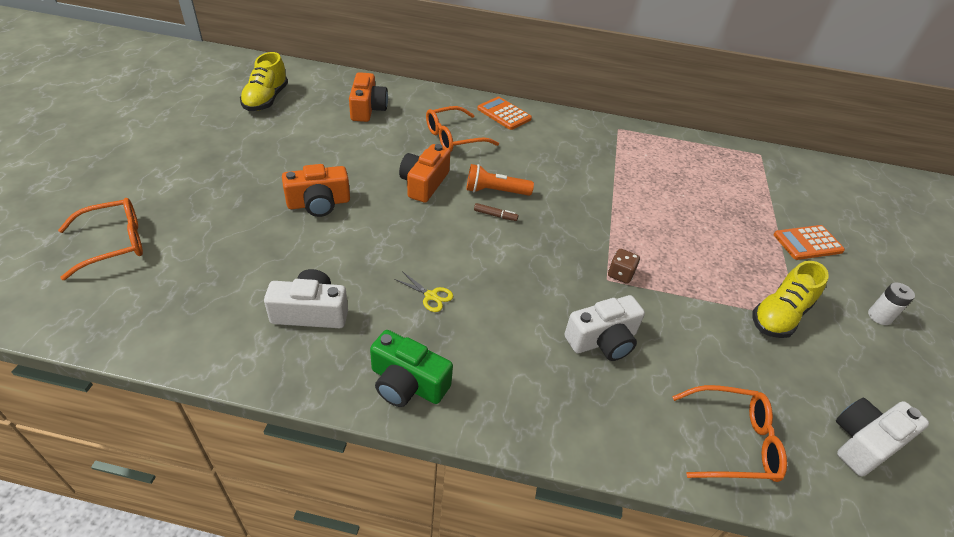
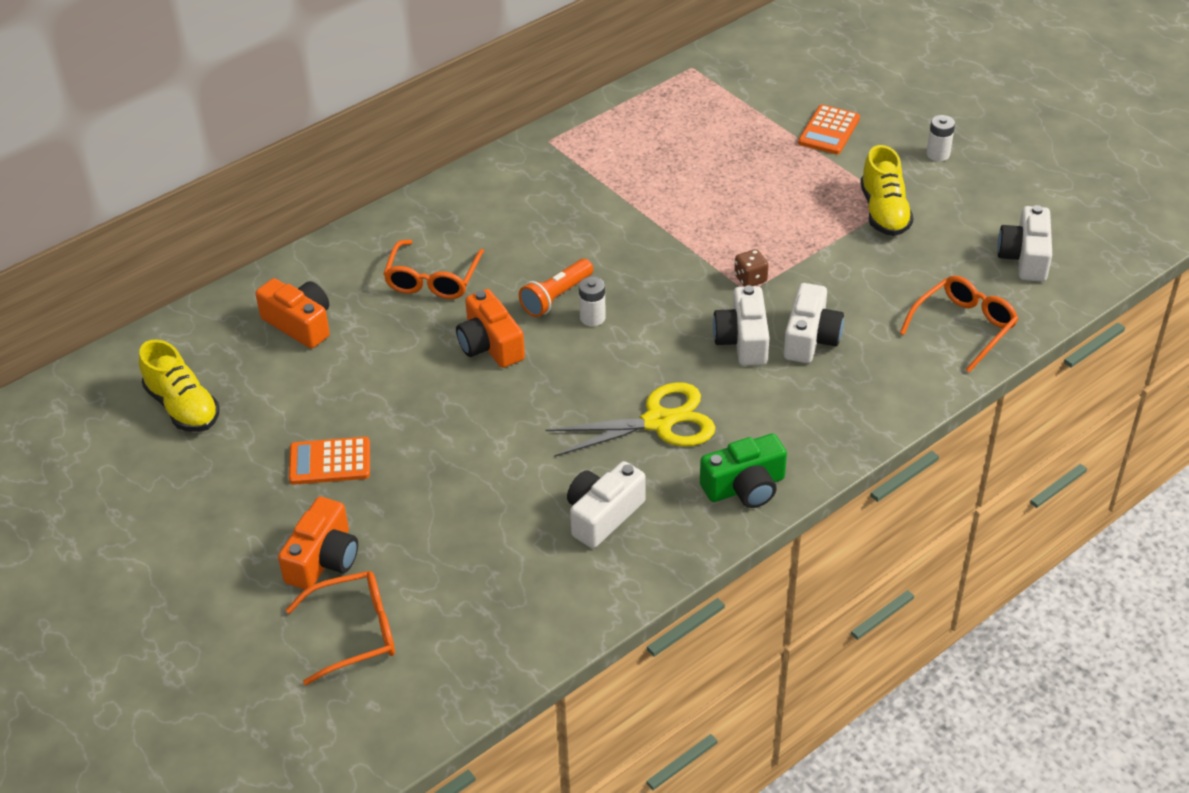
camera: 45 degrees left, 0 degrees up
orange glasses [58,198,143,280] -> orange glasses turned 60 degrees clockwise [286,571,395,685]
orange camera [282,164,350,217] -> orange camera moved to [278,497,358,590]
yellow scissors [394,271,453,312] -> yellow scissors [546,382,716,457], size x2.26
brown marker [474,203,518,221] -> white battery [579,277,606,326]
orange calculator [477,97,532,130] -> orange calculator moved to [289,437,370,485]
none -> white camera [713,285,769,366]

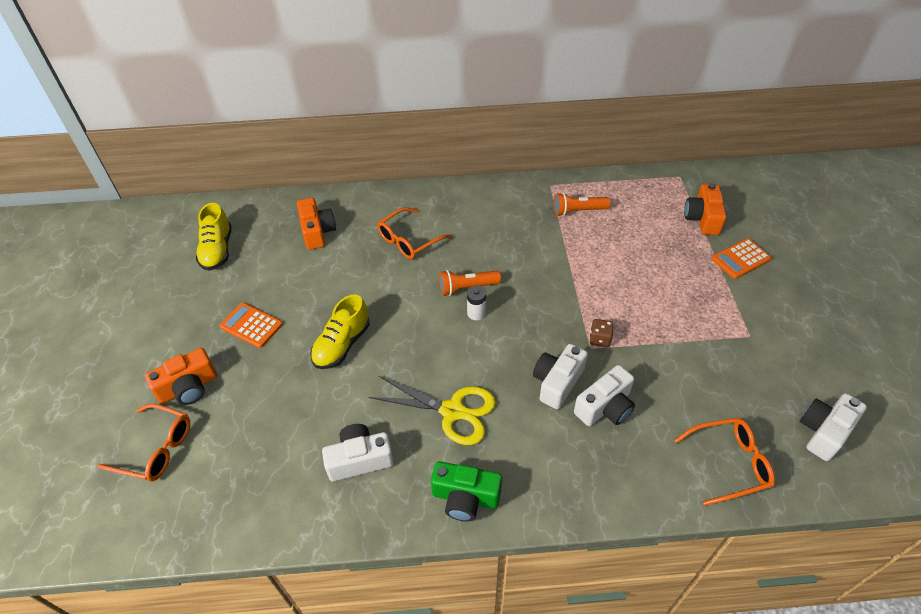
camera: 35 degrees right, 5 degrees up
orange camera [456,289,525,368] -> orange camera moved to [684,183,726,235]
yellow shoe [860,145,914,236] -> yellow shoe moved to [310,294,370,369]
white battery [927,115,955,161] -> none
none -> orange flashlight [553,192,610,216]

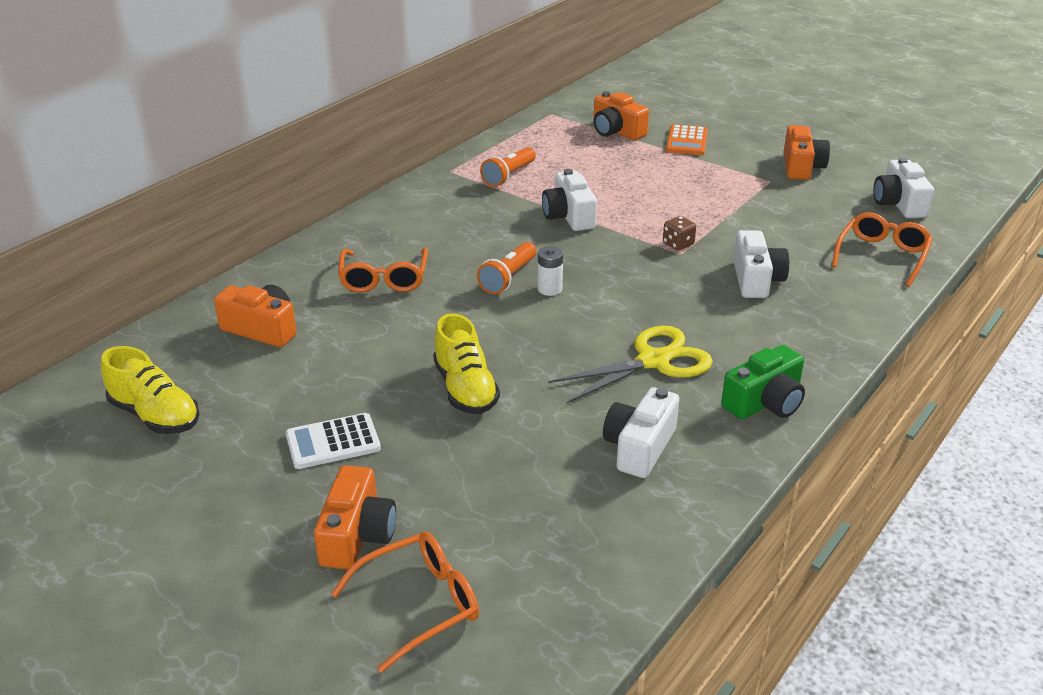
camera: 50 degrees left, 15 degrees down
orange calculator [219,303,283,348] -> white calculator [286,413,381,469]
white camera [533,344,588,409] -> white camera moved to [542,169,597,231]
none -> orange camera [784,125,830,180]

